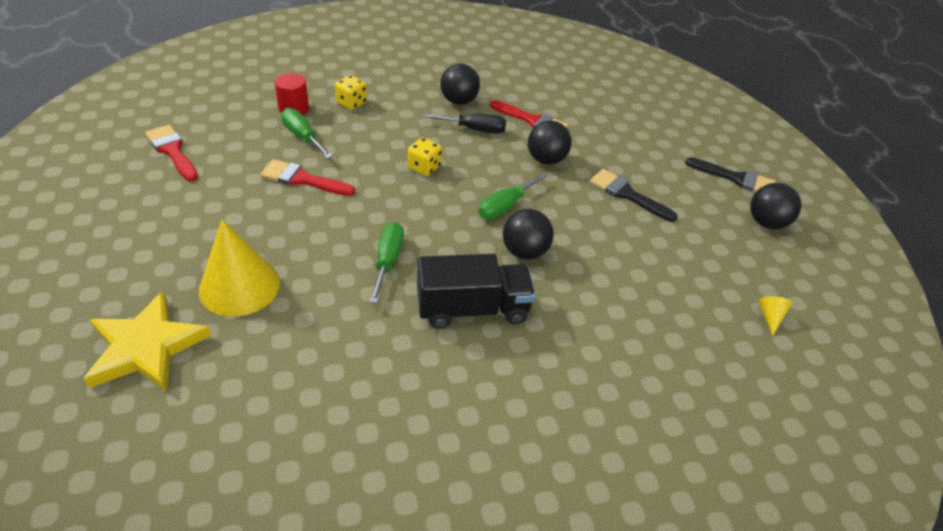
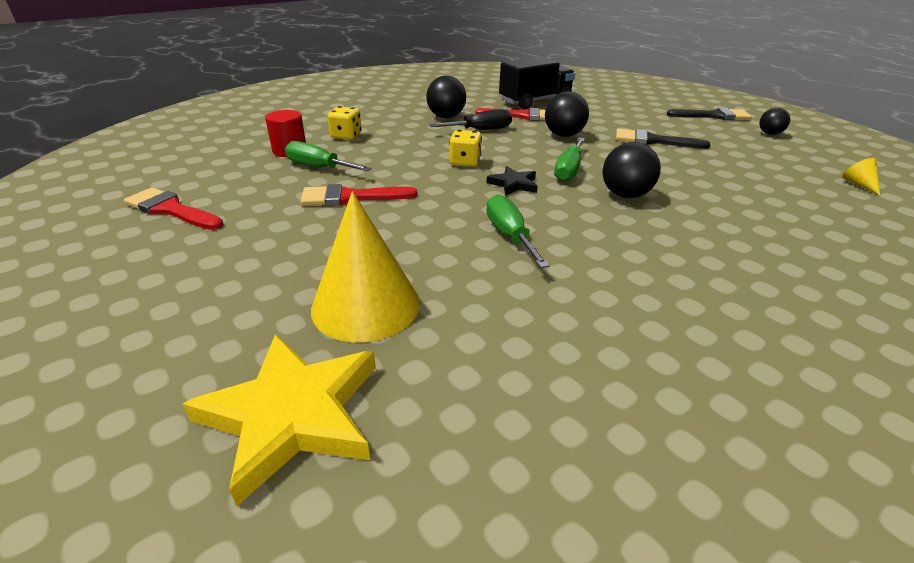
camera: 20 degrees left, 10 degrees down
black truck [417,254,536,329] -> black truck moved to [499,57,575,109]
black ball [750,183,801,229] -> black ball [759,107,790,135], size x0.63
none -> black star [486,166,538,196]

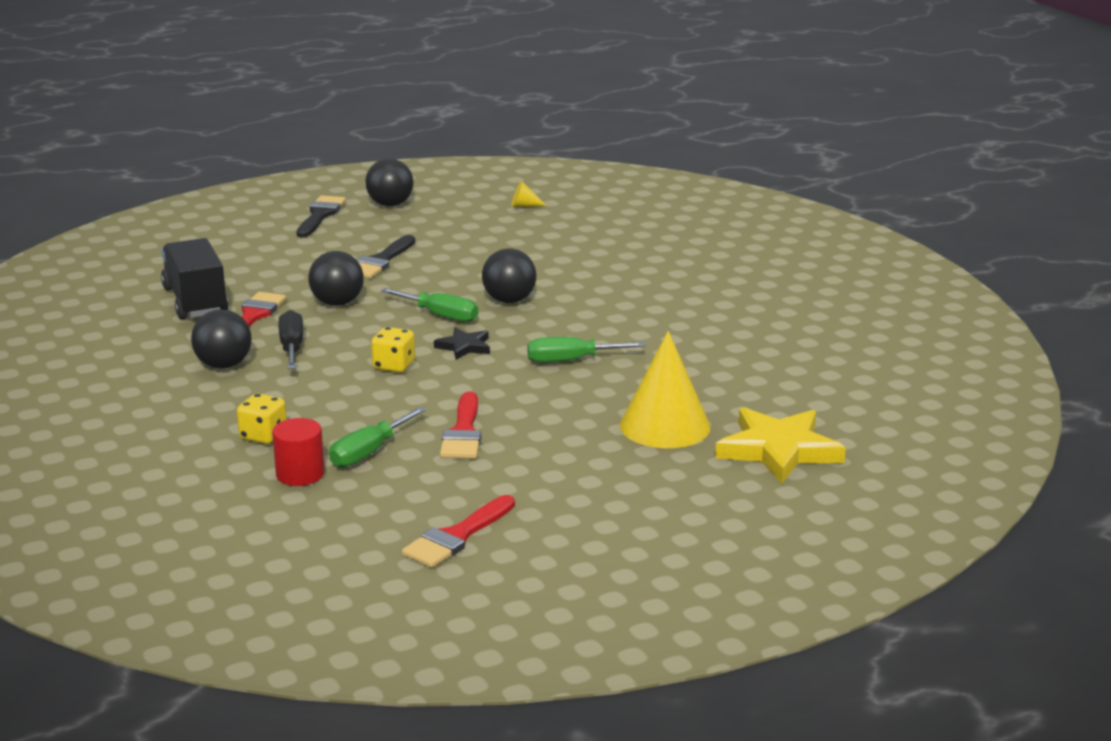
camera: 80 degrees left, 10 degrees down
black ball [759,107,790,135] -> black ball [365,158,413,206], size x1.60

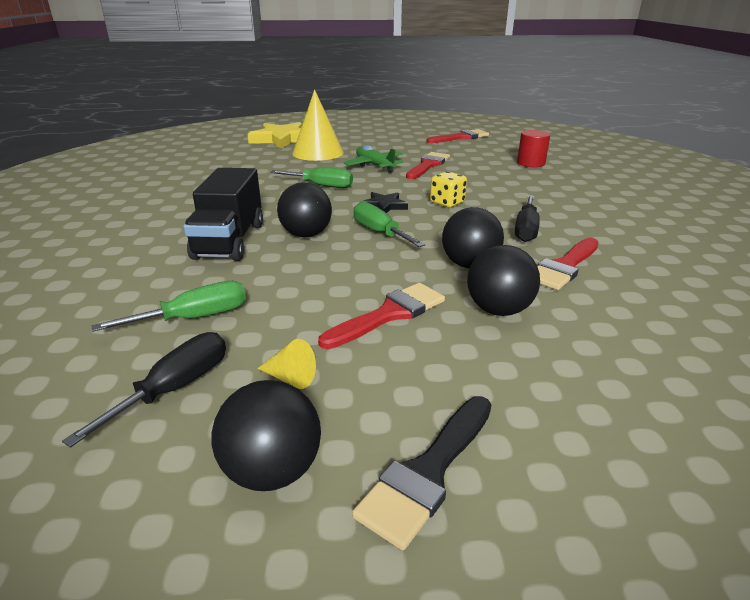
camera: 155 degrees left, 5 degrees up
black truck [161,238,228,319] -> black truck moved to [183,168,263,261]
black ball [191,309,252,369] -> black ball moved to [467,245,540,316]
yellow dice [237,393,287,444] -> none
green screwdriver [329,407,426,468] -> green screwdriver moved to [92,281,246,332]
black brush [357,235,415,278] -> red brush [318,283,445,349]
yellow cone [511,181,547,207] -> yellow cone moved to [257,339,316,389]
none -> black screwdriver [62,332,226,448]
none -> green plane [344,145,404,173]

